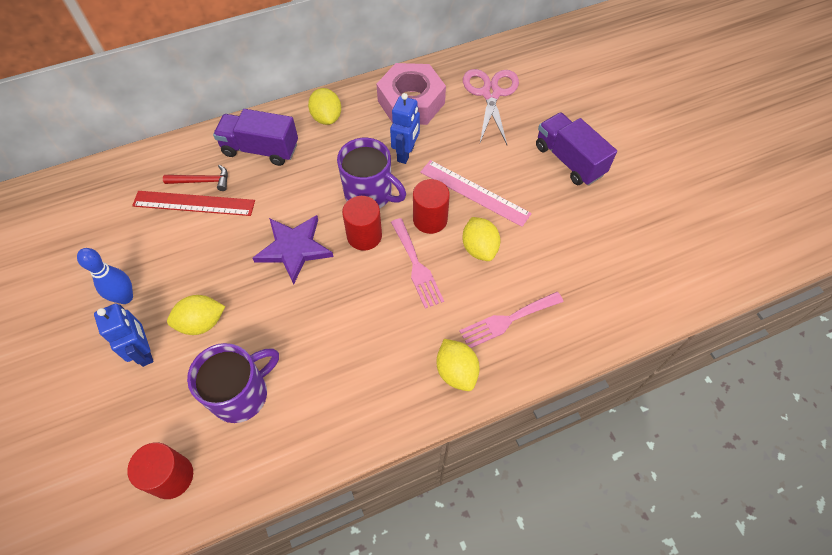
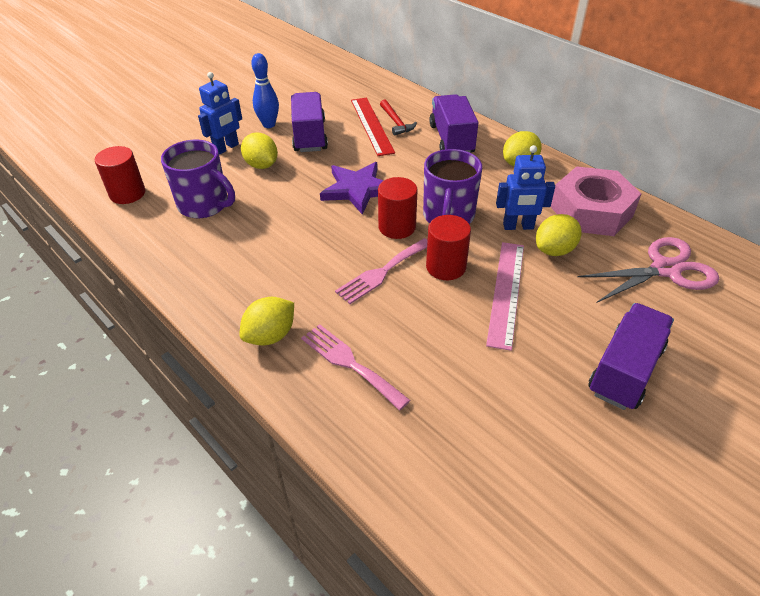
camera: 70 degrees right, 15 degrees down
yellow lemon [462,217,500,261] -> yellow lemon moved to [536,214,582,256]
none -> purple truck [291,92,328,152]

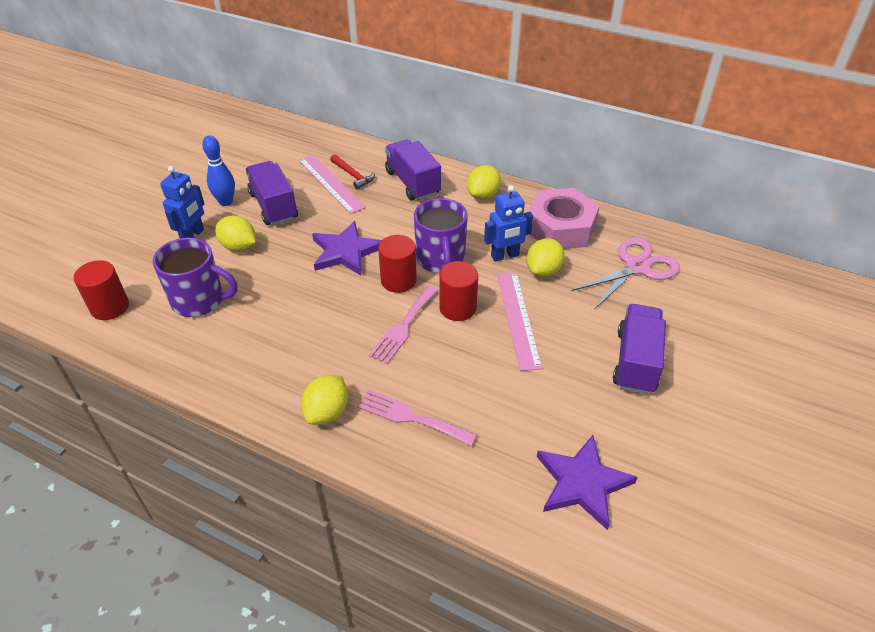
camera: 20 degrees left, 0 degrees up
red ruler [351,98,395,156] -> pink ruler [299,155,366,214]
none -> purple star [537,435,638,530]

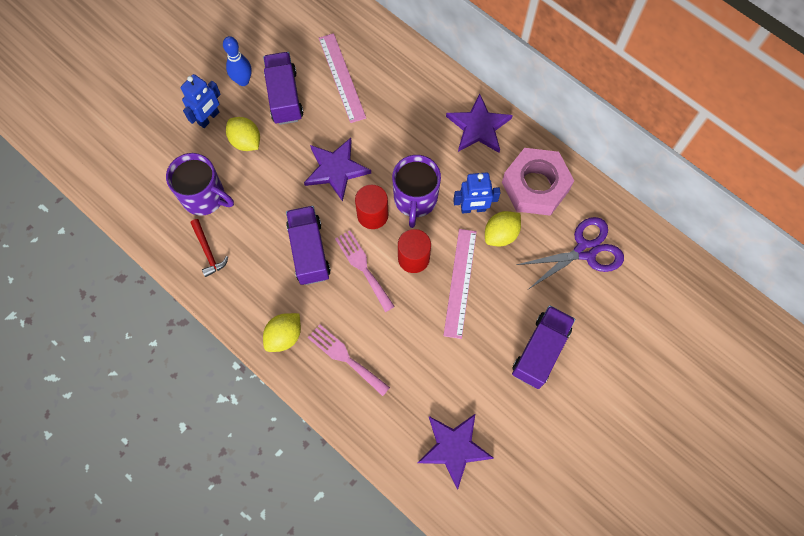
camera: 15 degrees right, 25 degrees up
red cylinder [74,260,129,320] -> none
red hammer [330,154,375,190] -> red hammer moved to [190,219,228,277]
pink fork [369,286,438,364] -> pink fork turned 105 degrees clockwise [335,230,395,312]
purple truck [385,140,441,200] -> purple truck moved to [286,206,331,285]
yellow lemon [467,165,501,200] -> purple star [446,93,513,153]
pink scissors [571,238,680,310] -> purple scissors [517,217,624,289]

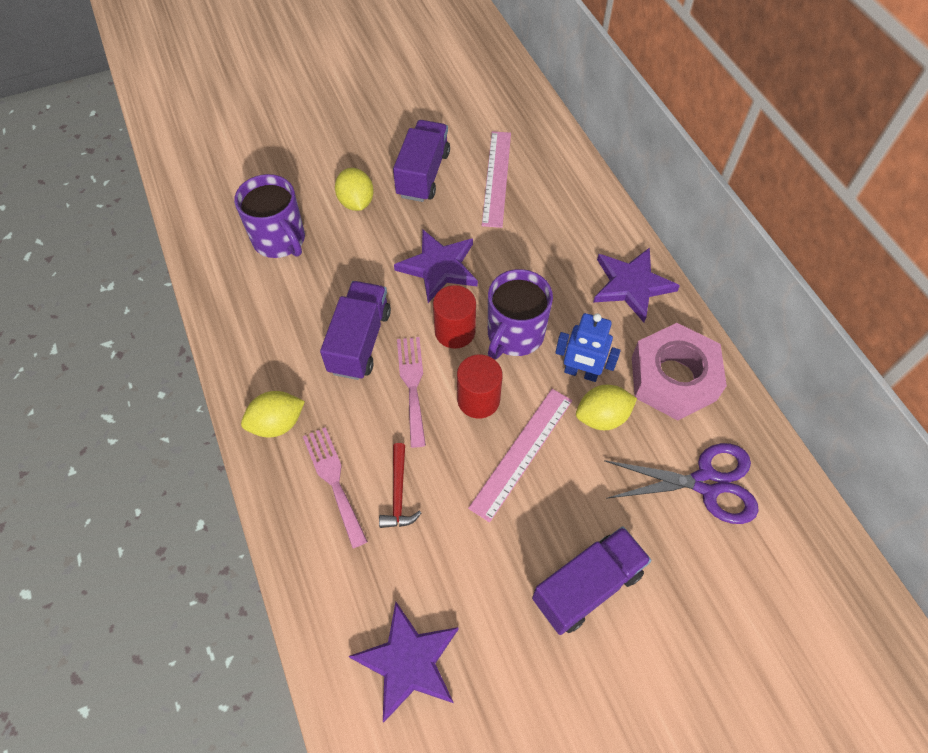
camera: 25 degrees right, 10 degrees down
blue robot [181,74,221,128] -> none
red hammer [190,219,228,277] -> red hammer moved to [379,443,421,528]
blue bowling pin [223,36,252,86] -> none

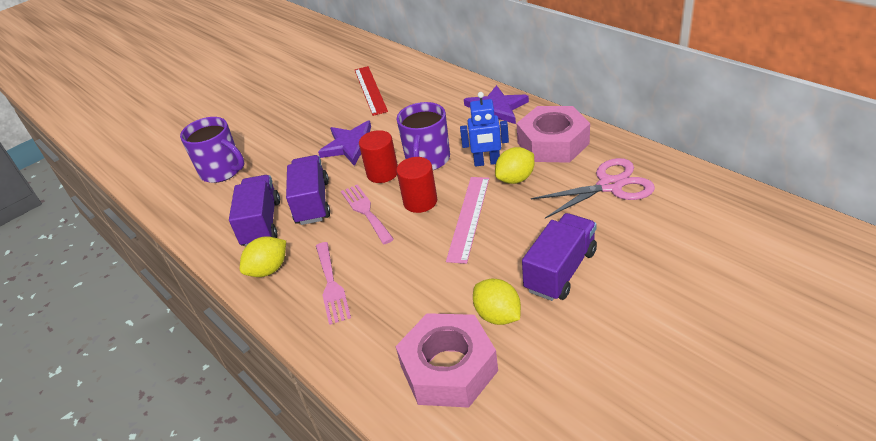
camera: 15 degrees left, 20 degrees down
pink fork [303,427,368,548] -> pink fork turned 150 degrees counterclockwise [316,242,351,325]
yellow lemon [335,168,374,211] -> yellow lemon moved to [473,279,521,325]
purple star [349,602,459,722] -> pink nut [396,313,498,408]
red hammer [379,443,421,528] -> none
purple truck [393,120,450,202] -> purple truck moved to [229,175,280,246]
pink ruler [482,131,511,228] -> red ruler [355,66,388,116]
purple scissors [604,443,759,524] -> pink scissors [531,158,655,219]

